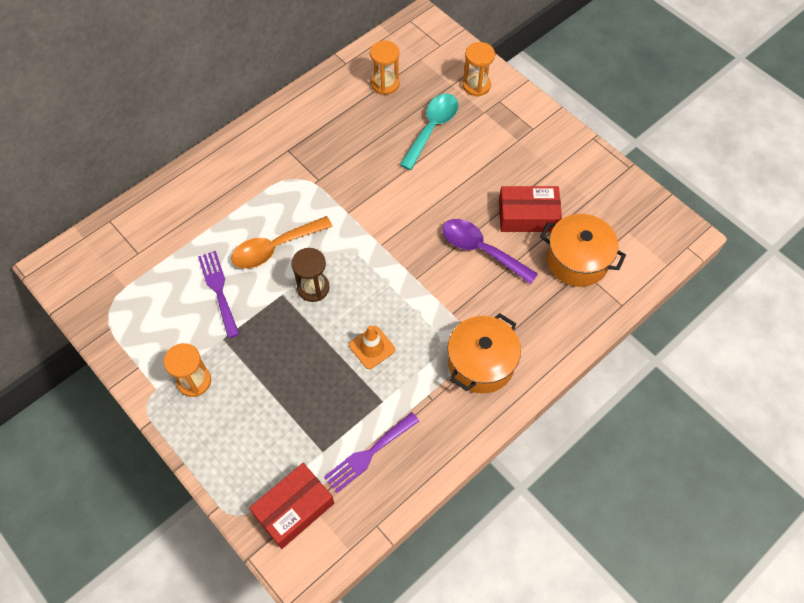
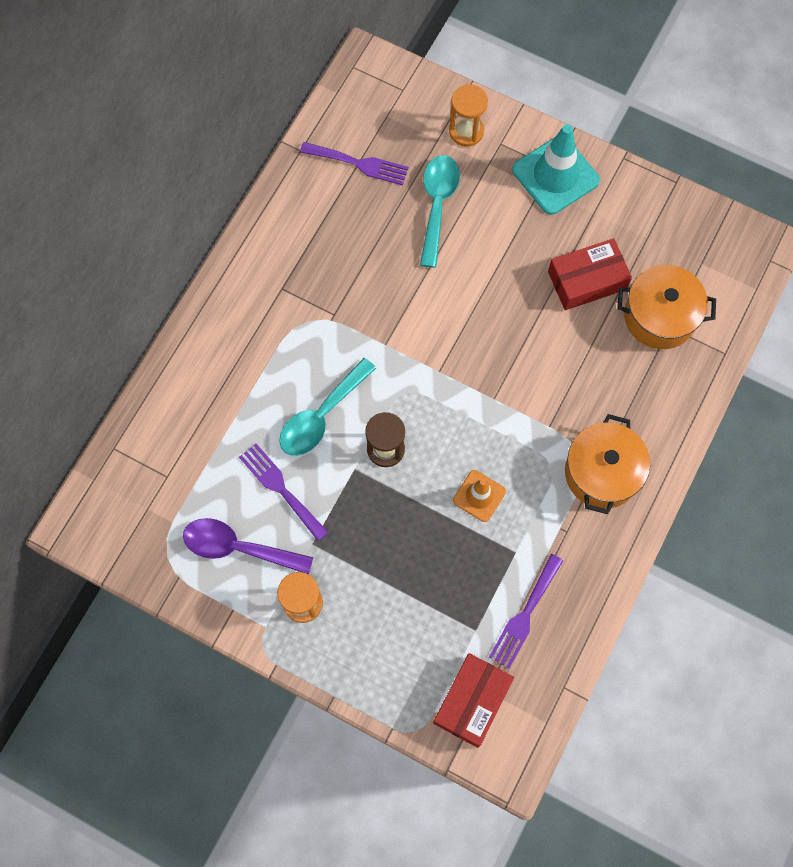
camera: 20 degrees left, 10 degrees up
orange spoon [231,216,333,269] -> turquoise spoon [279,358,376,456]
orange hourglass [370,41,400,95] -> purple fork [300,142,409,185]
purple spoon [442,219,538,284] -> purple spoon moved to [183,518,313,574]
none -> turquoise traffic cone [512,124,600,215]

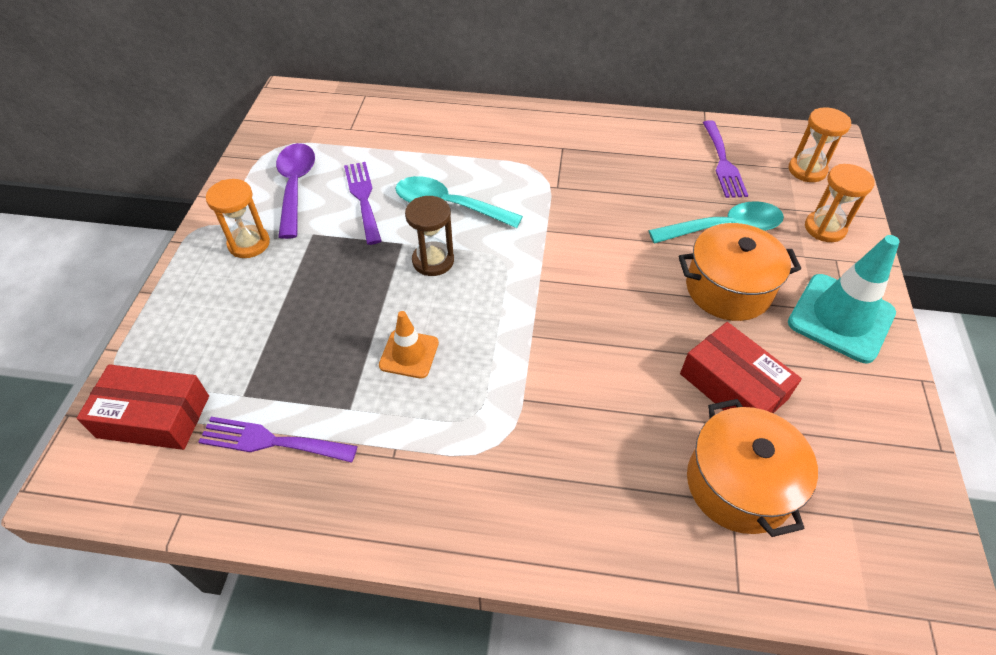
camera: 70 degrees right, 20 degrees down
purple fork [239,444,328,541] -> purple fork turned 45 degrees counterclockwise [344,162,381,245]
orange pot [565,414,650,514] -> orange pot moved to [679,223,801,321]
none -> orange hourglass [789,107,851,182]

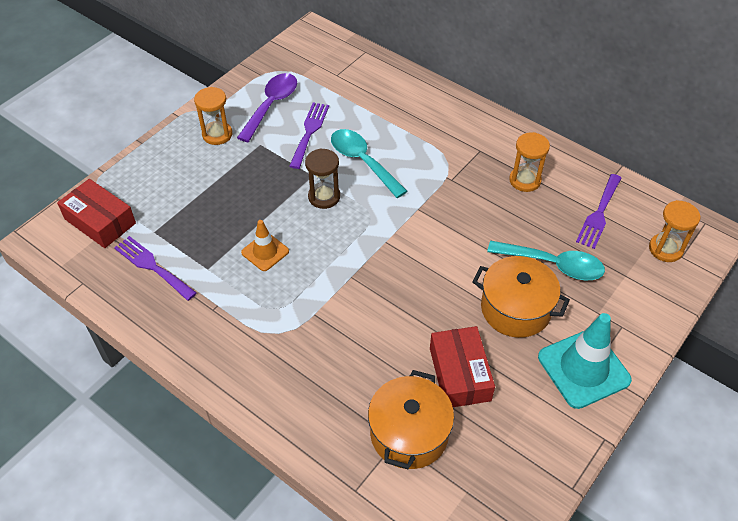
camera: 30 degrees right, 0 degrees up
orange hourglass [805,164,875,242] -> orange hourglass moved to [509,132,550,192]

